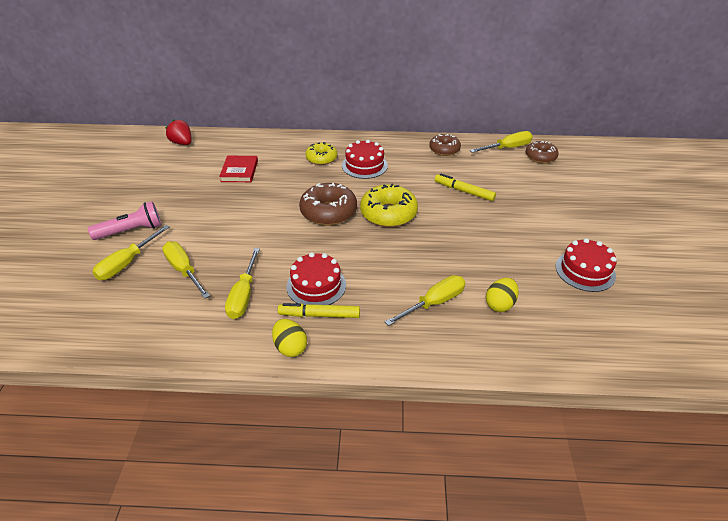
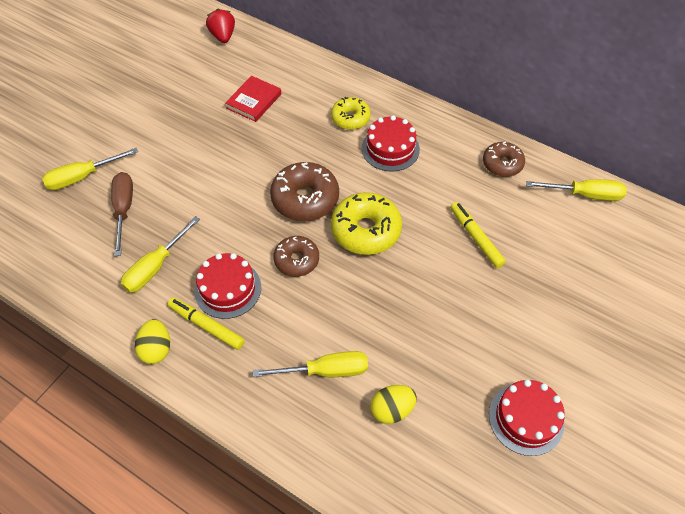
camera: 30 degrees right, 15 degrees up
pink flashlight [88,201,161,240] -> none
yellow screwdriver [162,241,210,299] -> brown screwdriver [111,172,133,256]
brown donut [526,141,559,163] -> brown donut moved to [273,236,319,277]

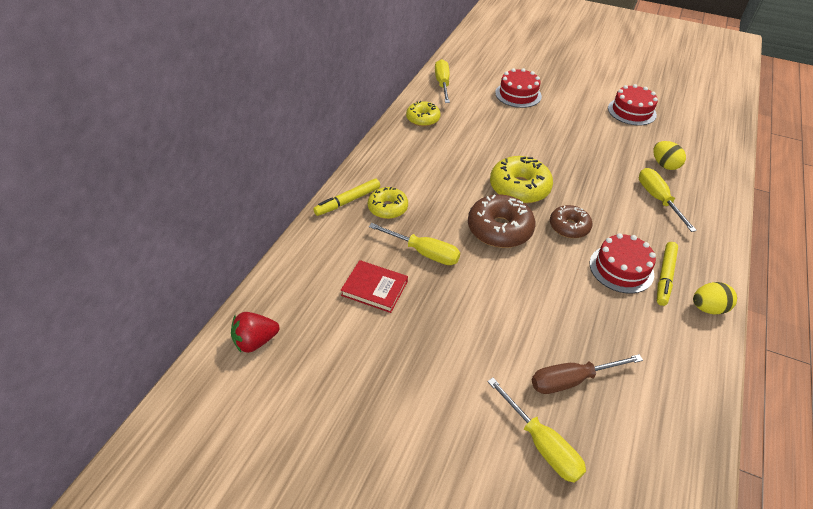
camera: 100 degrees left, 10 degrees down
yellow screwdriver [121,216,200,293] -> yellow screwdriver moved to [369,223,460,265]
red cake [362,115,420,172] -> red cake moved to [495,68,542,108]
yellow marker [450,202,506,268] -> yellow marker moved to [313,179,380,216]
brown donut [483,142,525,177] -> yellow donut [406,101,441,127]

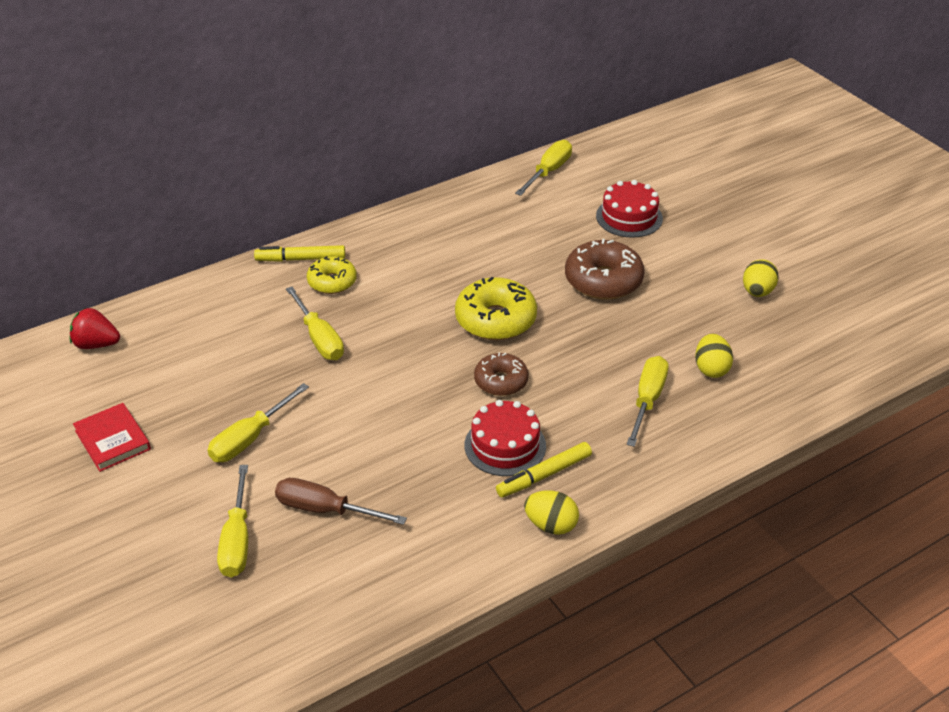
camera: 35 degrees right, 5 degrees down
red book [341,260,408,313] -> red book moved to [73,403,151,472]
yellow donut [406,101,441,127] -> none
brown donut [468,194,535,248] -> brown donut moved to [565,239,645,300]
red cake [608,84,658,125] -> yellow egg [743,259,779,297]
none -> yellow screwdriver [208,383,309,462]

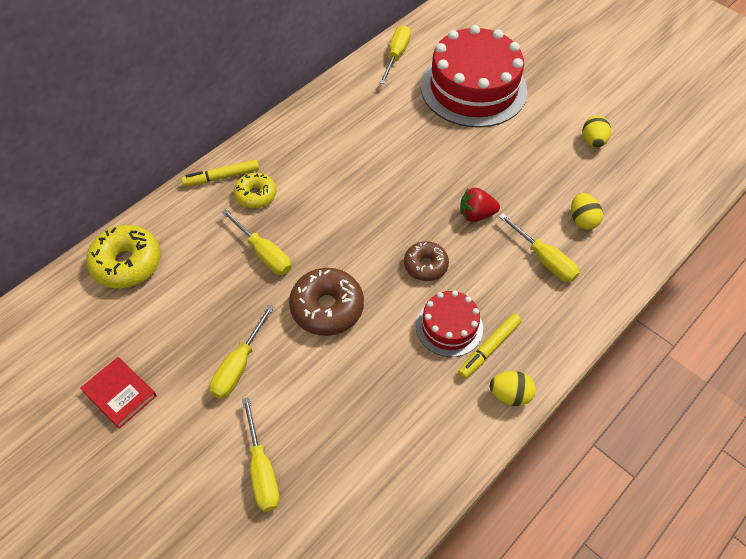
camera: 15 degrees left, 15 degrees up
red strawberry [70,308,120,349] -> red strawberry moved to [460,187,500,222]
brown screwdriver [275,478,407,525] -> none
yellow donut [455,277,537,340] -> yellow donut moved to [86,225,161,289]
brown donut [565,239,645,300] -> brown donut moved to [289,268,364,336]
red cake [596,180,663,238] -> red cake [421,25,527,128], size x1.97
yellow screwdriver [627,356,668,447] -> yellow screwdriver turned 135 degrees clockwise [499,213,579,282]

